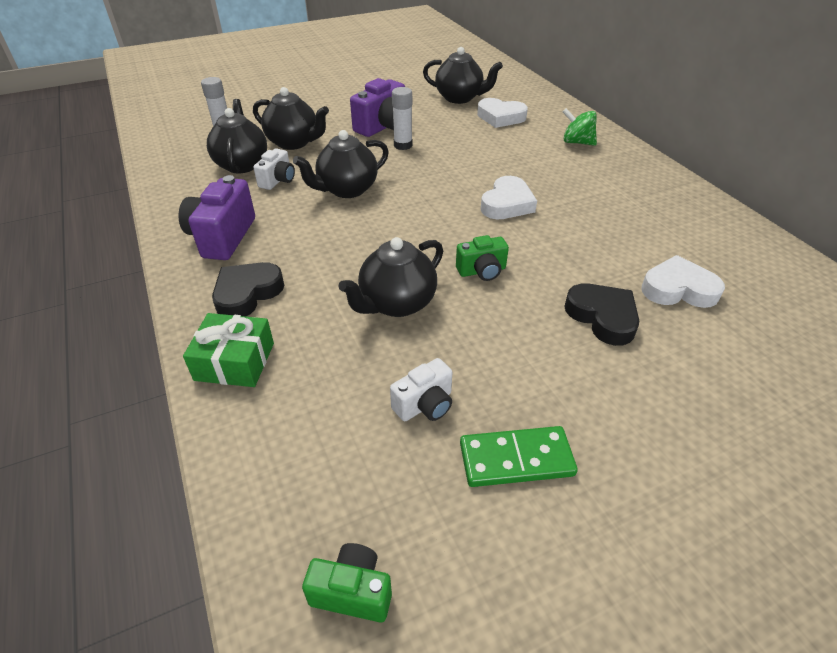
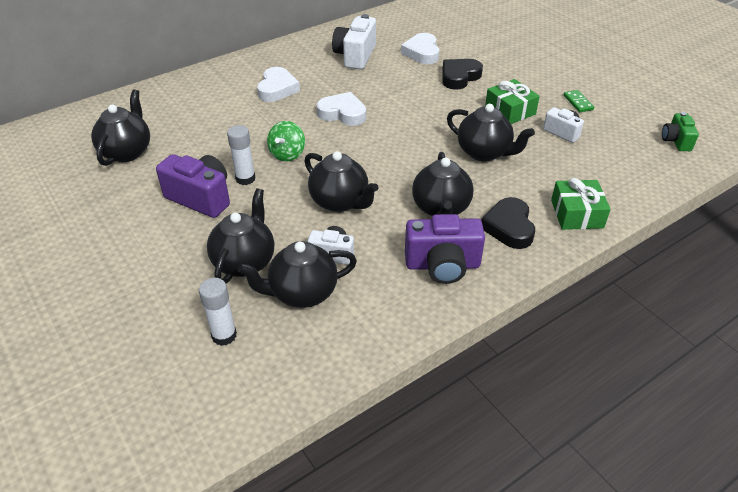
camera: 100 degrees left, 0 degrees up
black heart [212,262,284,316] -> black heart turned 60 degrees clockwise [481,197,535,249]
green camera [456,235,509,281] -> none
green domino [460,426,578,487] -> green domino [563,90,594,112], size x0.62
white heart [477,98,528,128] -> white heart moved to [257,67,300,102]
green spinning top [563,108,597,146] -> green spinning top moved to [267,121,305,162]
none -> white camera [332,14,376,70]
none -> black teapot [412,152,474,216]
none -> green gift [485,79,540,124]

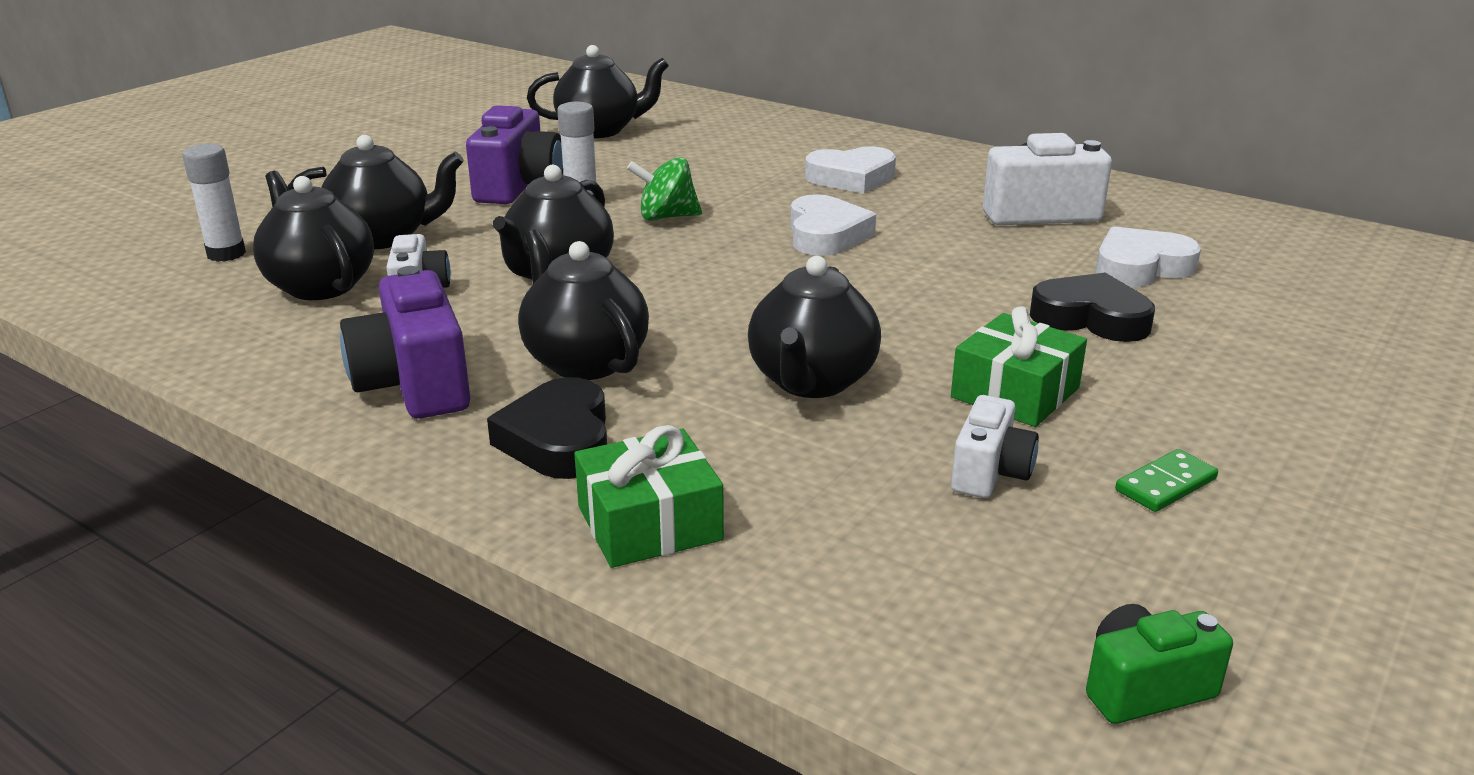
camera: 70 degrees right, 15 degrees down
black teapot [412,152,474,216] -> black teapot turned 75 degrees clockwise [518,229,649,380]
black heart [481,197,535,249] -> black heart turned 75 degrees counterclockwise [487,377,607,479]

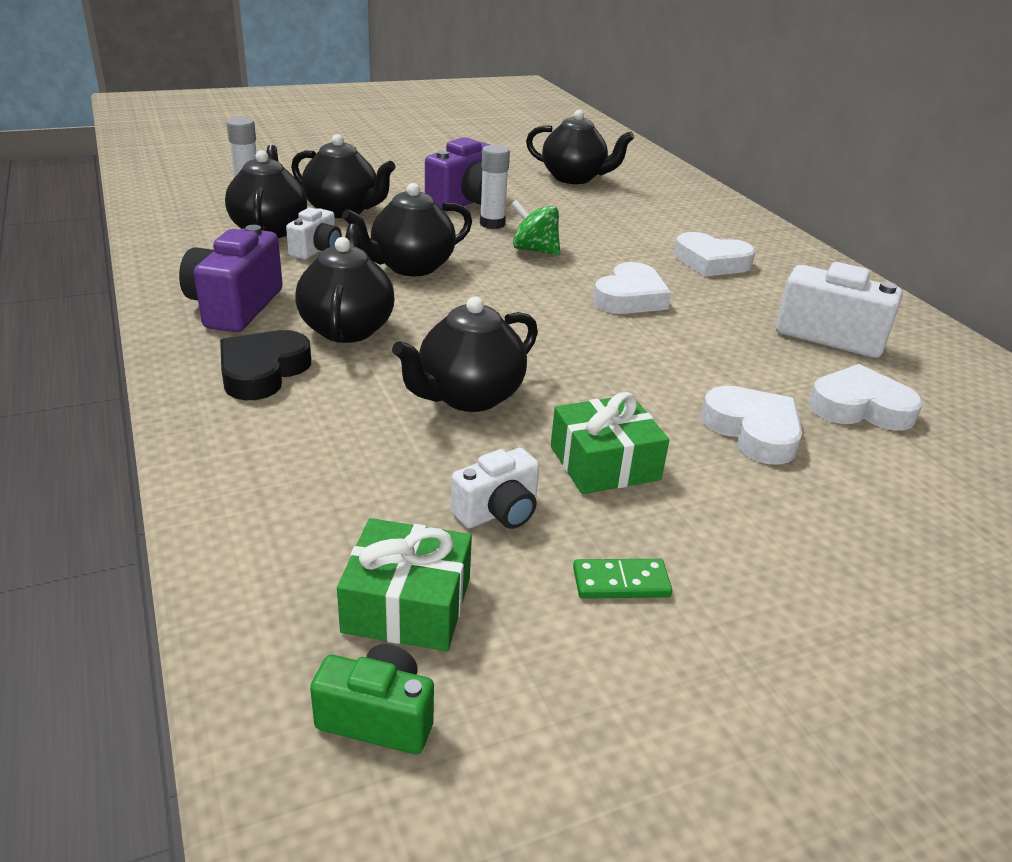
camera: 30 degrees right, 5 degrees up
green gift [574,425,724,568] -> green gift moved to [337,518,472,651]
black heart [1030,273,1155,342] -> white heart [701,386,802,465]

